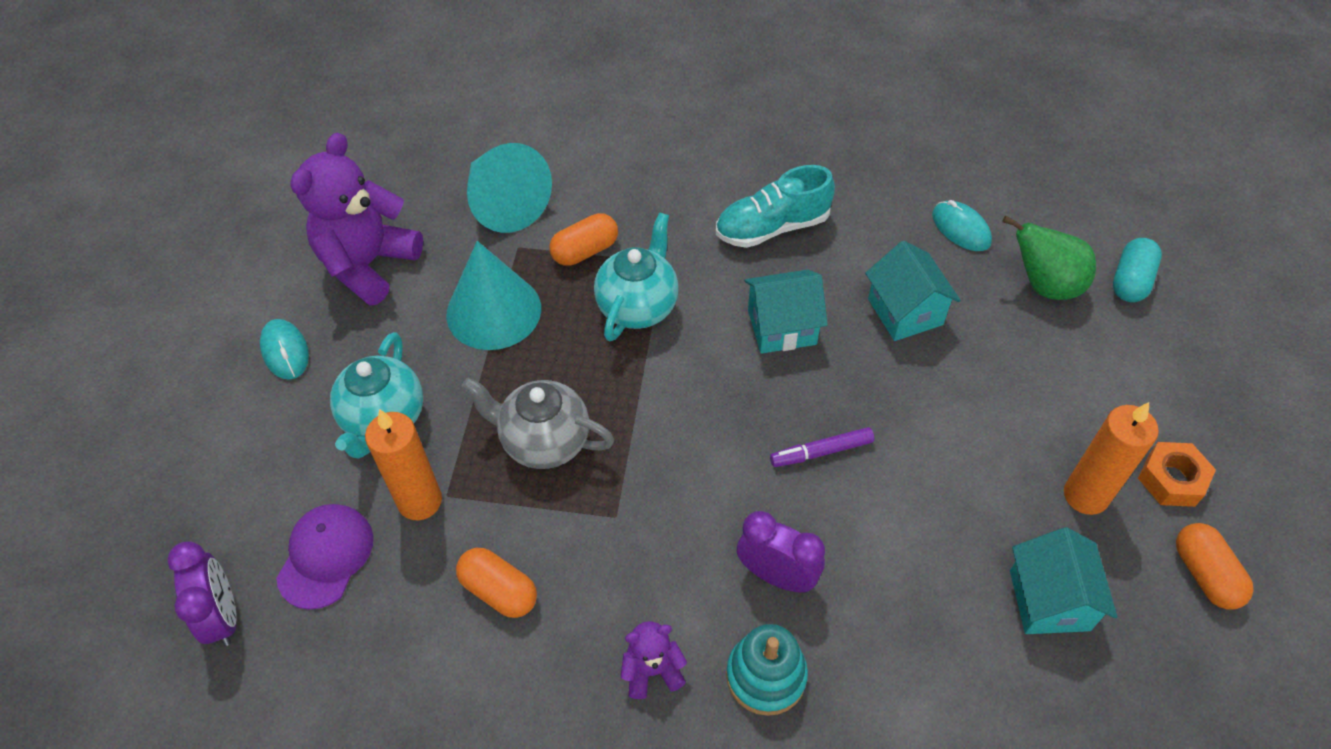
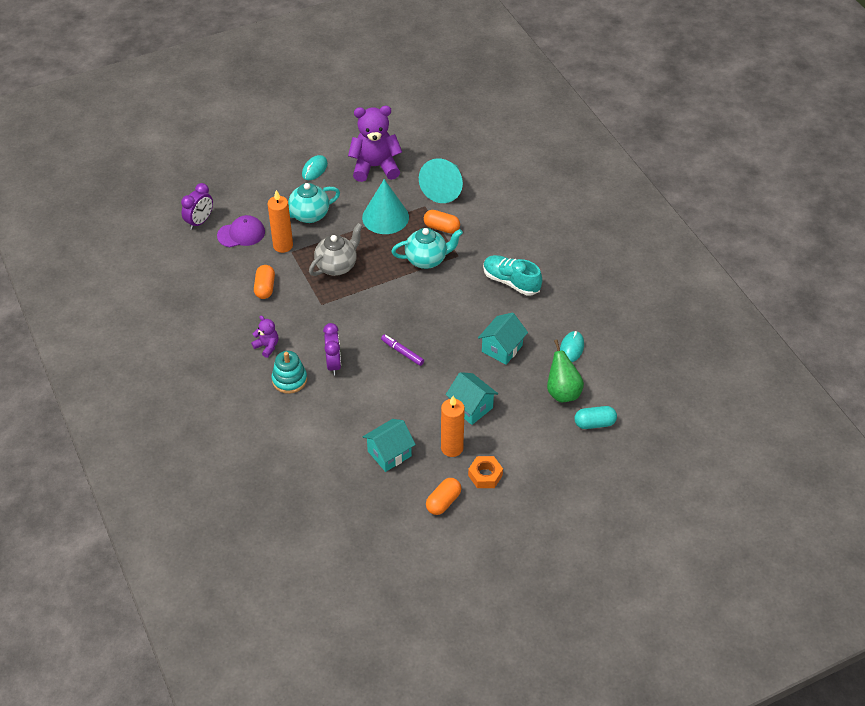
camera: 55 degrees right, 5 degrees down
grey teapot [462,377,614,469] -> grey teapot turned 60 degrees clockwise [309,223,363,276]
turquoise house [744,270,828,354] -> turquoise house moved to [446,372,498,425]

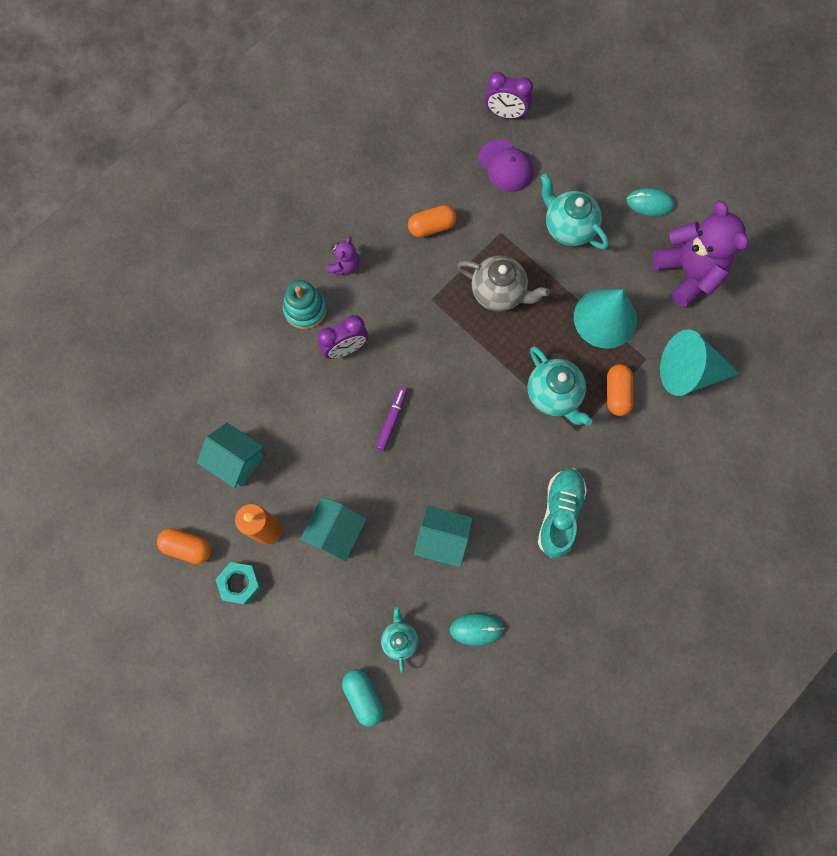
camera: 70 degrees right, 25 degrees up
orange candle [268,190,293,253] -> none
orange nut [468,456,503,488] -> turquoise nut [215,562,262,605]
green pear [547,339,584,402] -> turquoise teapot [381,607,418,673]

